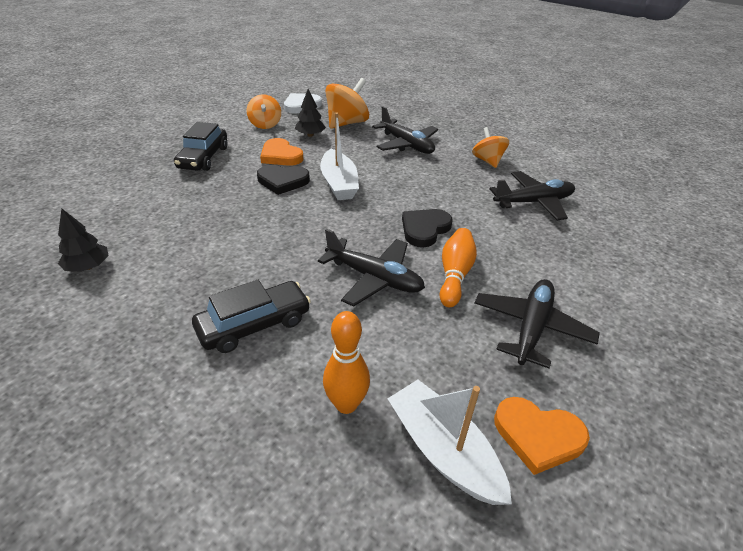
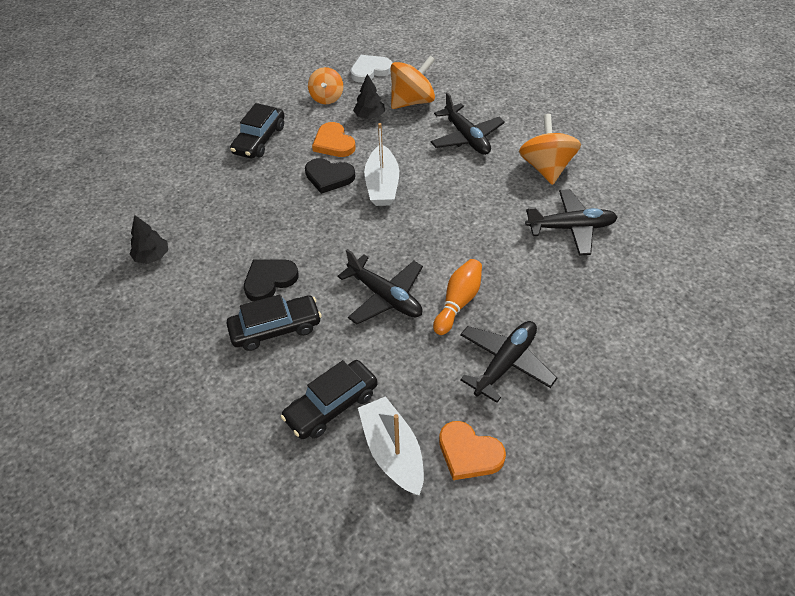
camera: 15 degrees right, 10 degrees up
orange bowling pin [323,311,370,414] -> black car [281,360,378,439]
black heart [402,209,453,247] -> black heart moved to [244,259,299,301]
orange spinning top [472,127,509,168] -> orange spinning top [519,114,581,185], size x1.53

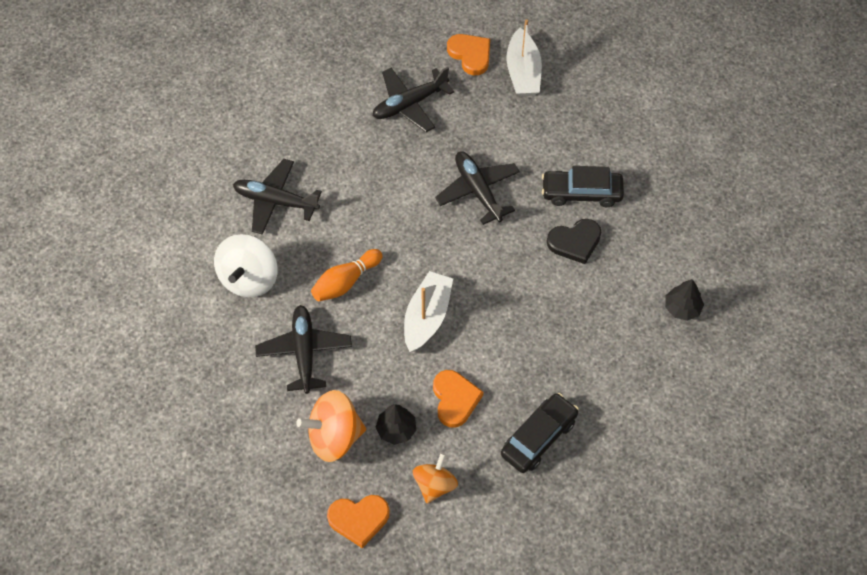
camera: 160 degrees left, 10 degrees up
black car [281,360,378,439] -> none
black heart [305,158,355,194] -> none
white heart [350,55,392,83] -> orange heart [327,495,390,548]
orange bowling pin [433,259,482,335] -> orange bowling pin moved to [311,249,383,301]
orange spinning top [519,114,581,185] -> white spinning top [214,234,278,298]

